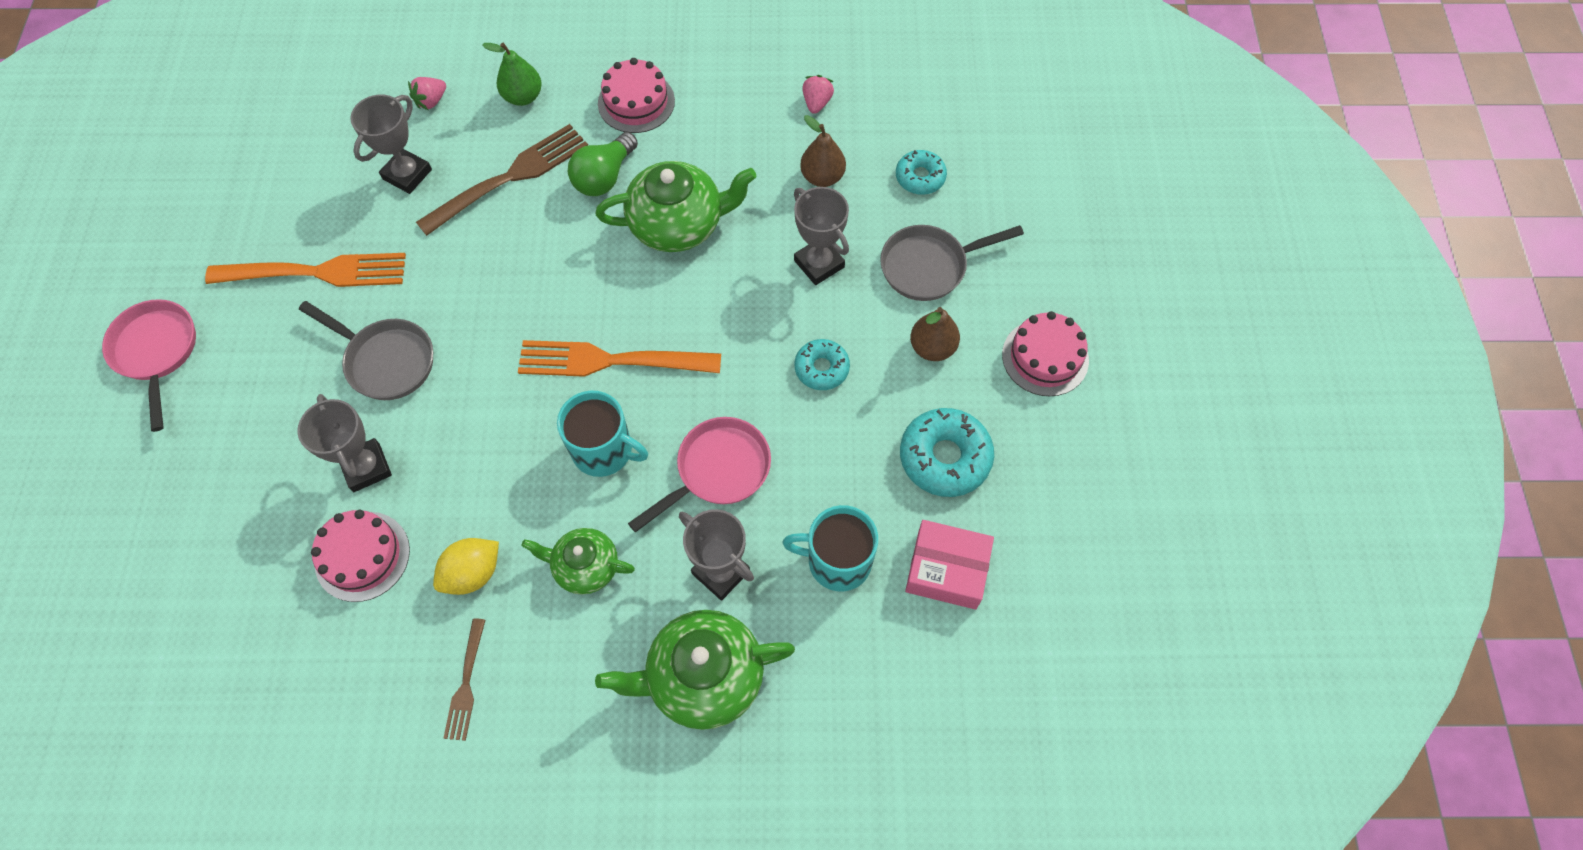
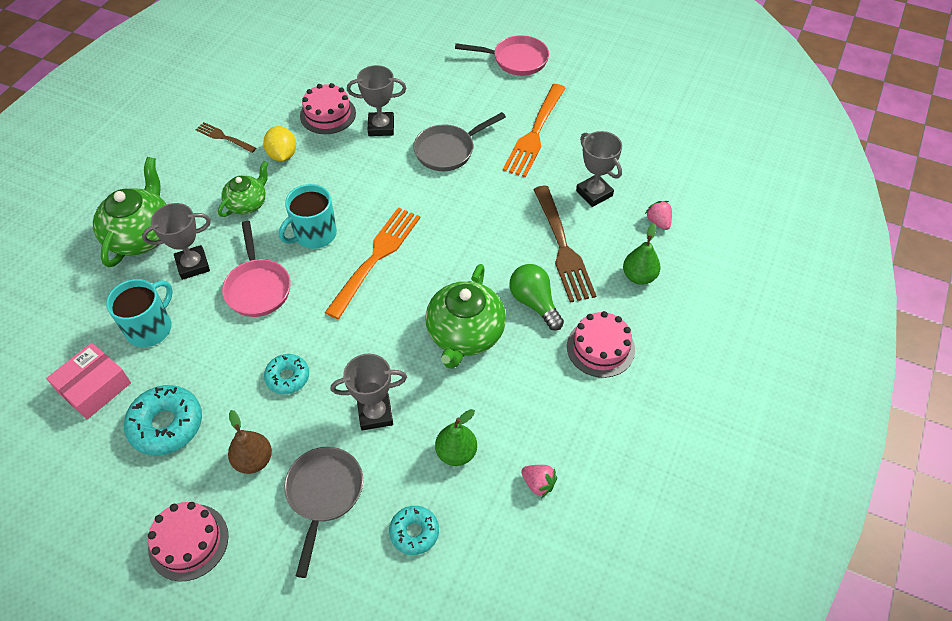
camera: 115 degrees right, 10 degrees down
brown pear [800,115,846,187] -> green pear [435,409,477,466]

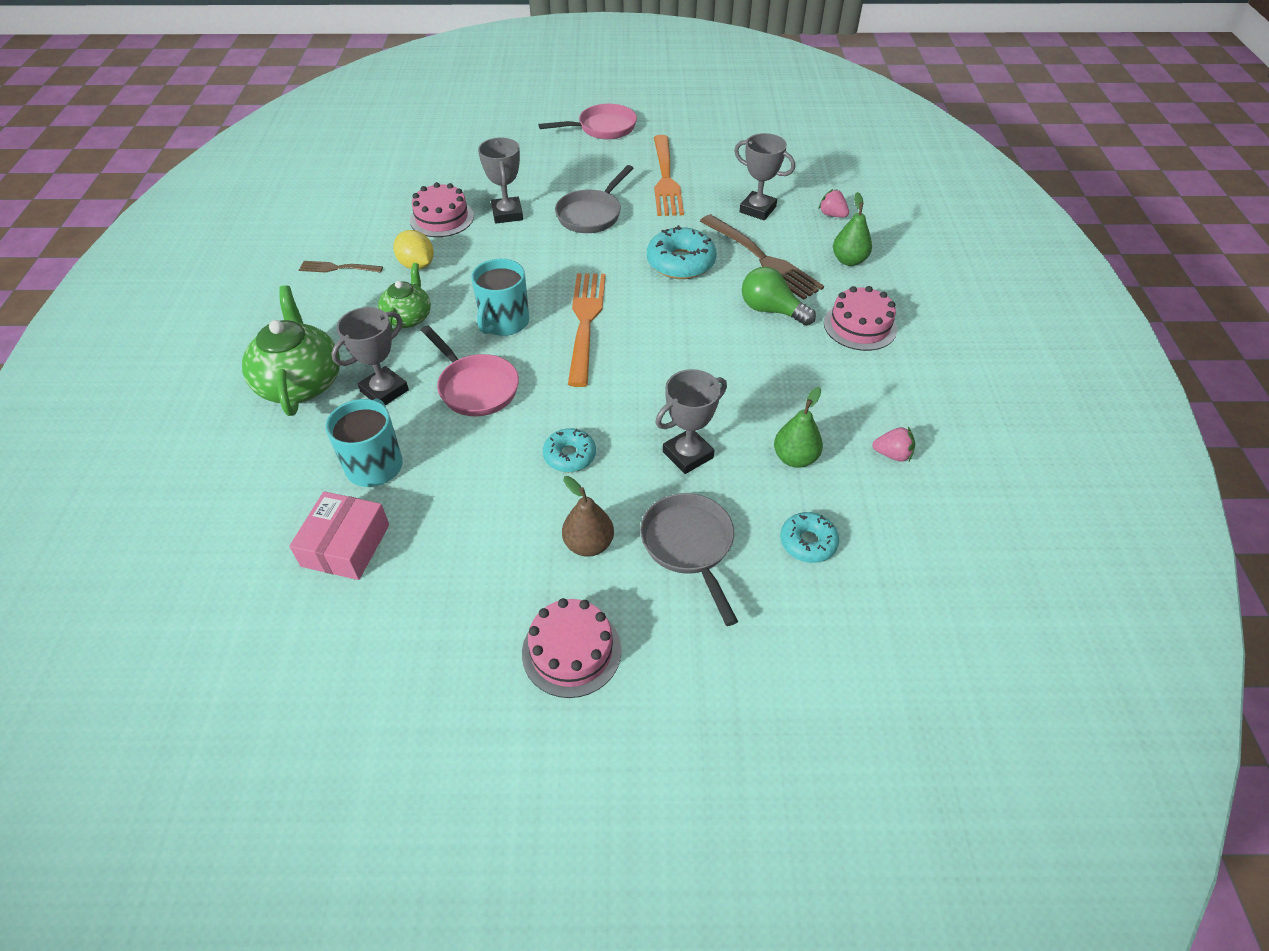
camera: 25 degrees left, 5 degrees down
turquoise donut [124,385,202,455] -> turquoise donut moved to [647,225,717,279]
grey trophy [347,65,406,136] -> grey trophy turned 75 degrees counterclockwise [478,137,523,223]
green teapot [425,264,506,369] -> none

